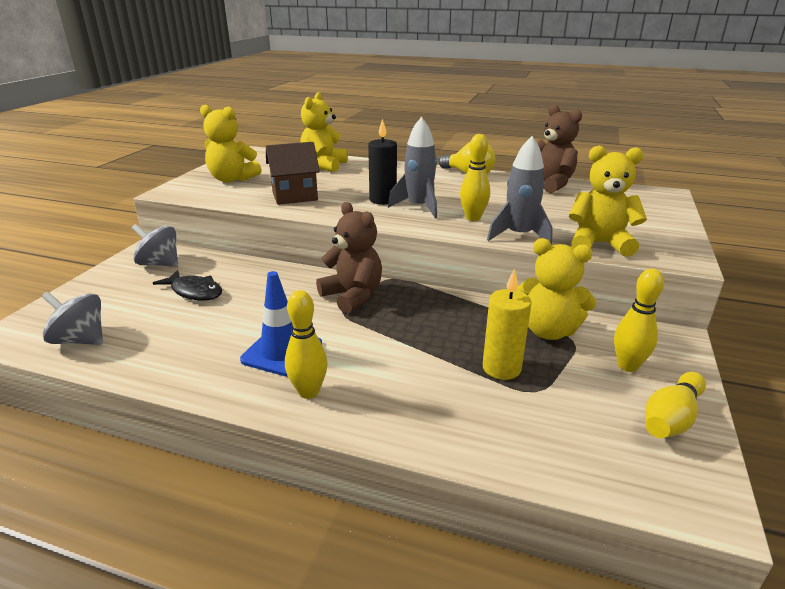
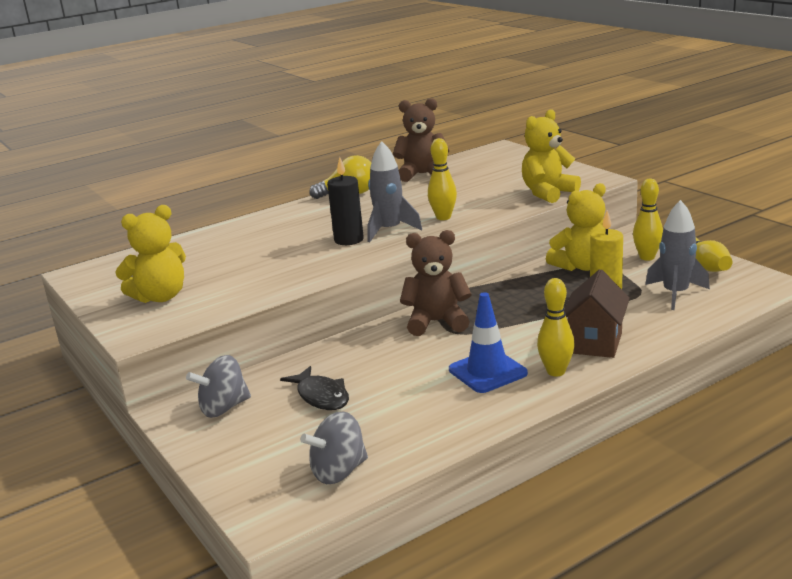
camera: 50 degrees left, 5 degrees down
black fish [153,270,222,301] -> black fish turned 75 degrees clockwise [280,366,349,410]
brown house [266,142,320,205] -> brown house moved to [564,269,630,358]
yellow teddy bear [300,92,347,172] -> none
grey rocket [487,136,553,244] -> grey rocket moved to [645,200,710,310]

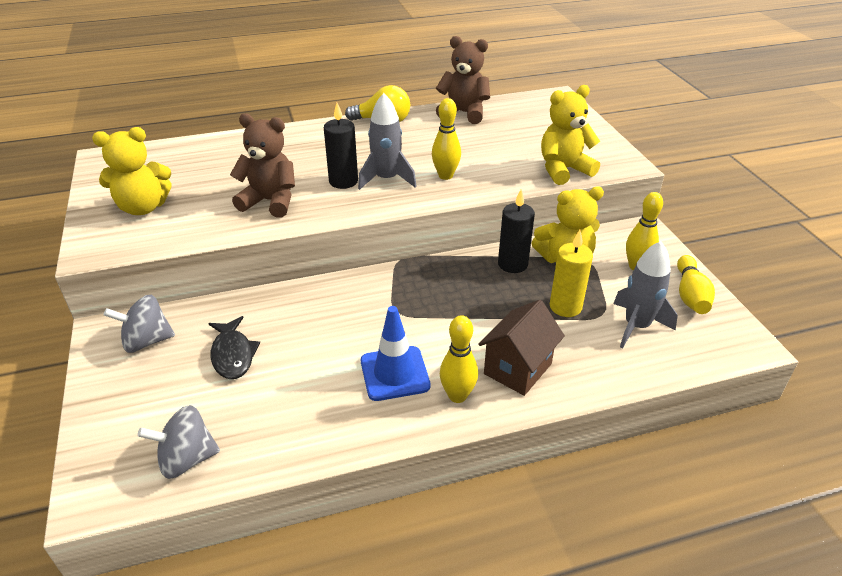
camera: 15 degrees right, 15 degrees up
brown teddy bear [400,230,471,336] -> brown teddy bear moved to [230,113,295,217]
none -> black candle [498,189,535,273]

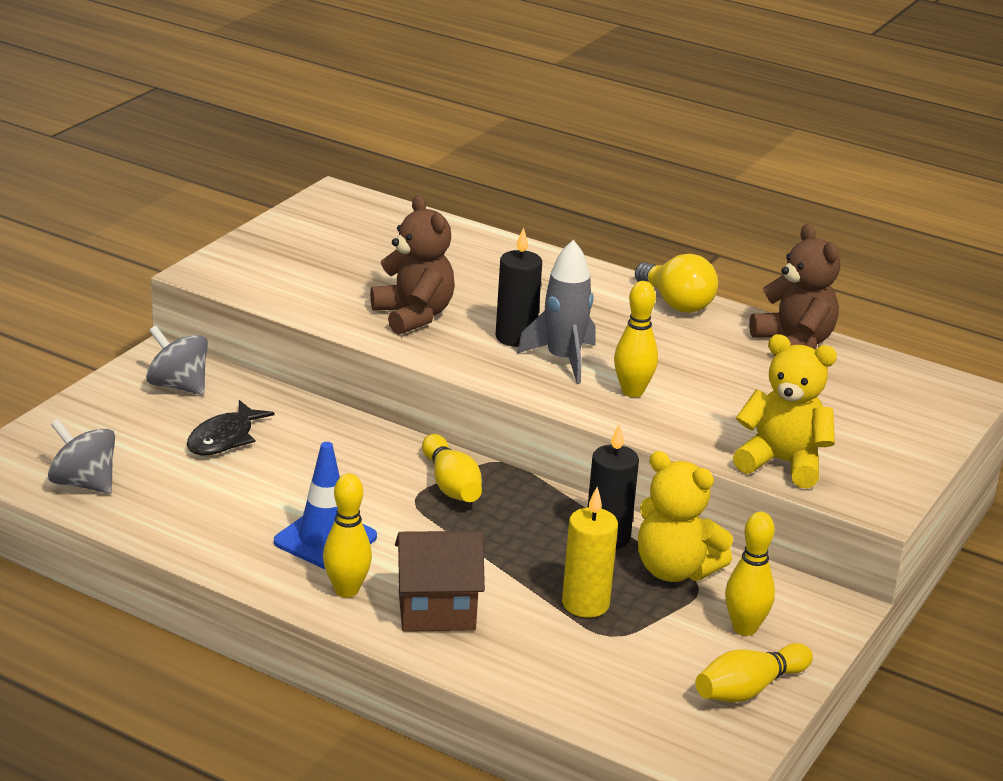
camera: 45 degrees right, 10 degrees down
yellow teddy bear [92,127,172,215] -> none
grey rocket [613,241,678,348] -> none
none -> yellow bowling pin [422,434,482,502]

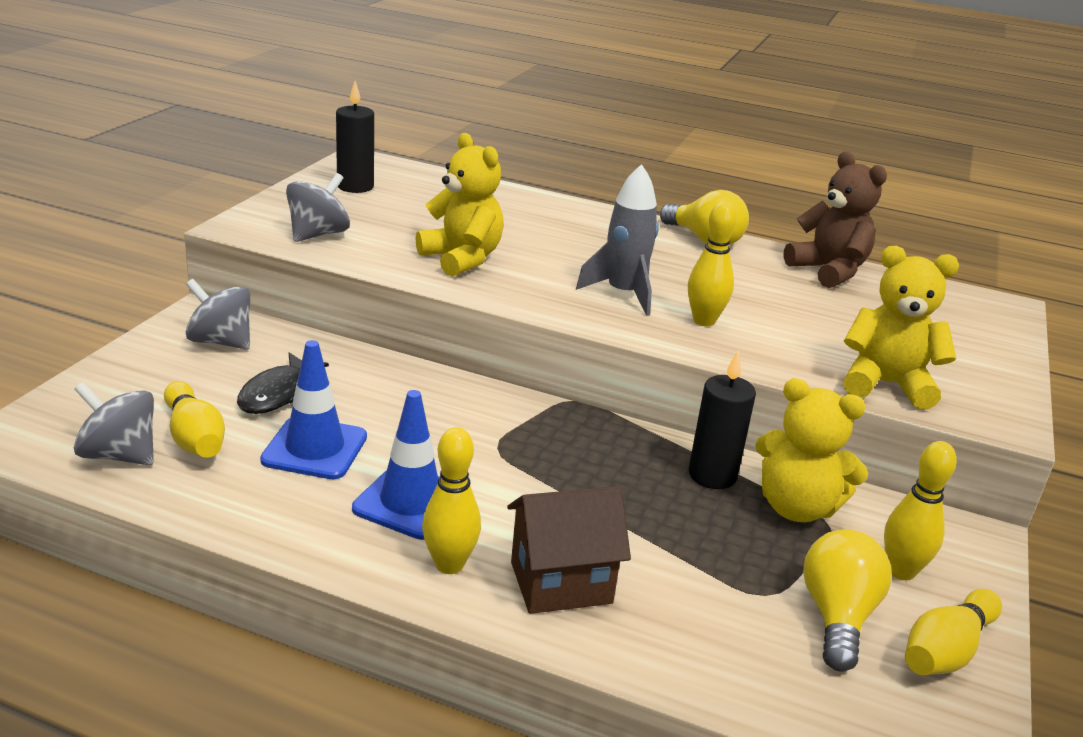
camera: 10 degrees left, 0 degrees up
brown teddy bear [370,195,455,335] -> yellow teddy bear [416,133,504,277]
yellow bowling pin [422,434,482,502] -> yellow bowling pin moved to [164,381,225,458]
black candle [496,227,542,347] -> black candle moved to [336,81,374,193]
yellow candle [562,487,618,618] -> none
none -> blue traffic cone [260,340,367,479]
none -> grey spinning top [286,173,350,242]
none -> yellow light bulb [803,529,892,672]

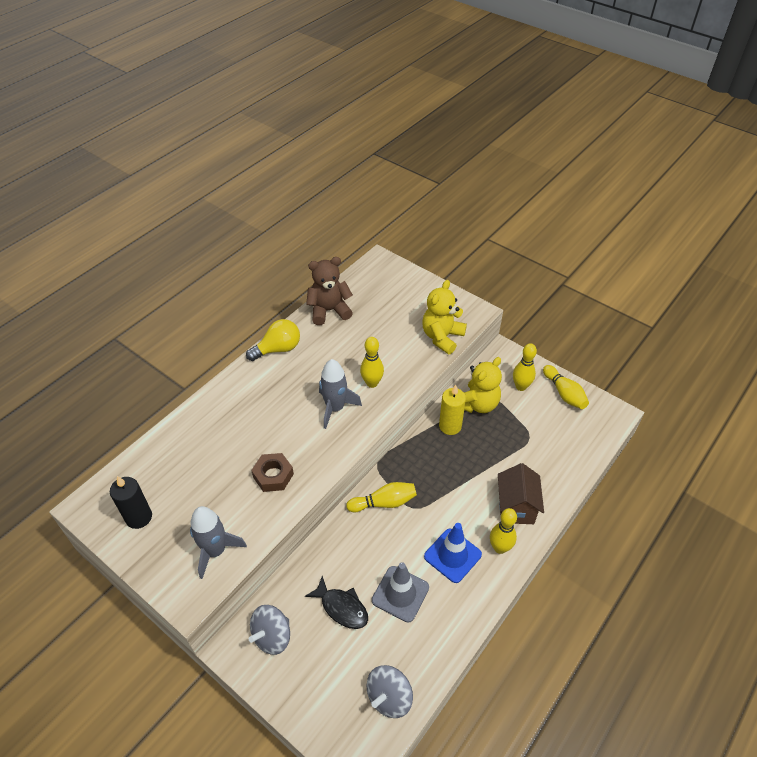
camera: 70 degrees left, 20 degrees up
yellow bowling pin [164,381,225,458] -> yellow bowling pin moved to [346,482,417,512]
blue traffic cone [260,340,367,479] -> grey traffic cone [372,562,429,623]
grey spinning top [286,173,350,242] -> grey rocket [190,506,247,579]
yellow teddy bear [416,133,504,277] -> brown nut [251,453,294,492]
black candle [689,351,756,489] -> yellow candle [439,385,466,435]
yellow light bulb [803,529,892,672] -> none

